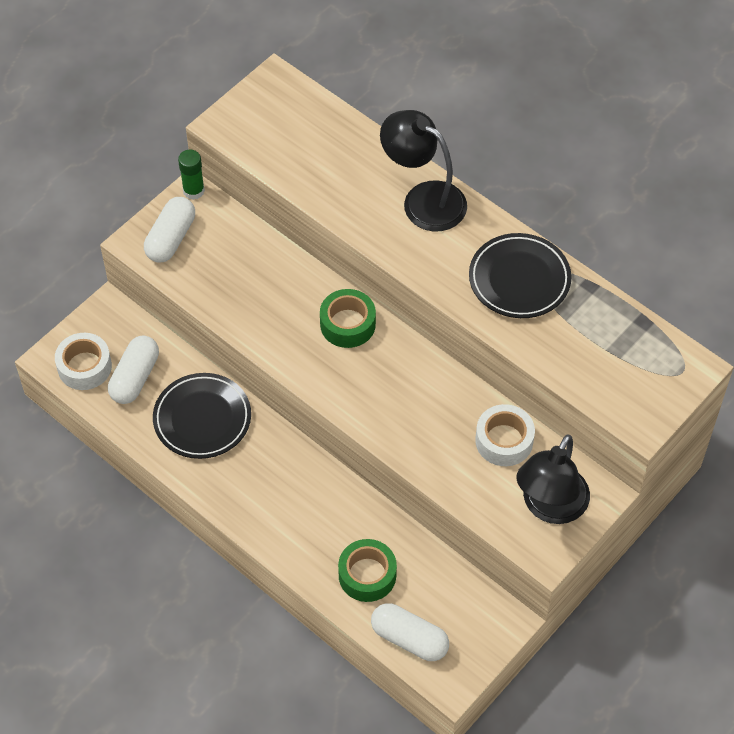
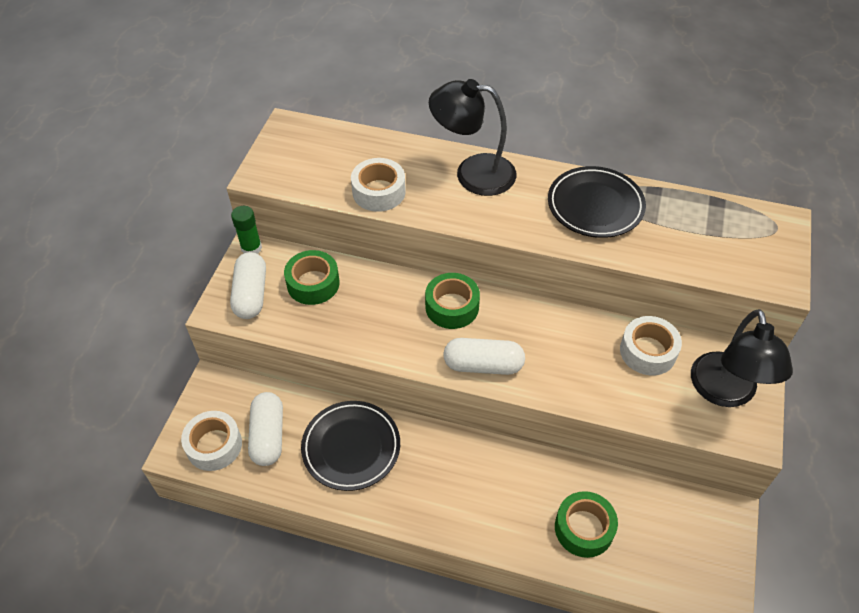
camera: 25 degrees left, 5 degrees down
white capsule [371,603,449,661] -> white capsule moved to [443,338,525,375]
none -> green tape [284,250,340,305]
none -> white tape [351,158,406,212]

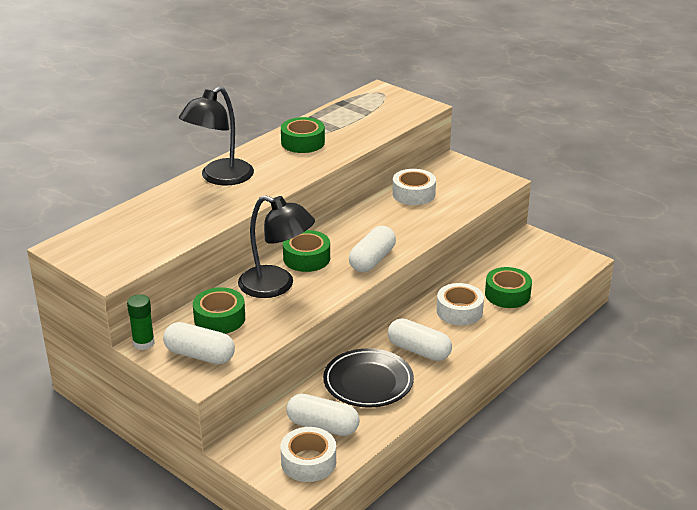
camera: 65 degrees left, 20 degrees down
white tape [351,158,406,212] -> white tape moved to [436,283,484,325]
black plate [548,166,646,238] -> green tape [281,117,325,153]
black lamp [691,309,793,407] -> black lamp moved to [238,195,315,298]
none -> white capsule [388,318,452,361]

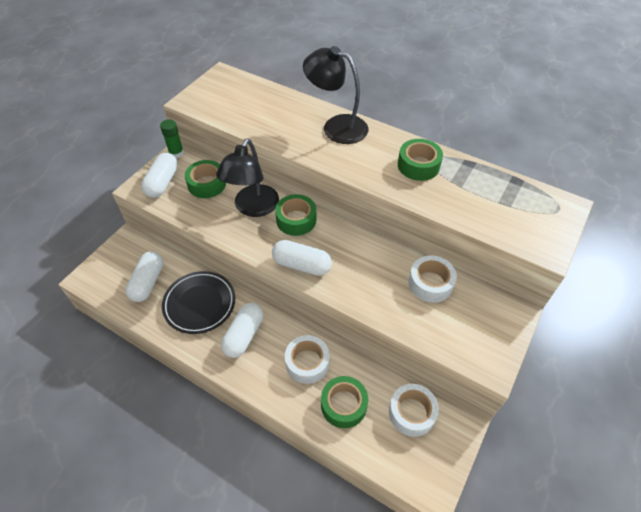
camera: 80 degrees right, 20 degrees up
white tape [281,427,336,482] -> white tape moved to [389,384,439,437]

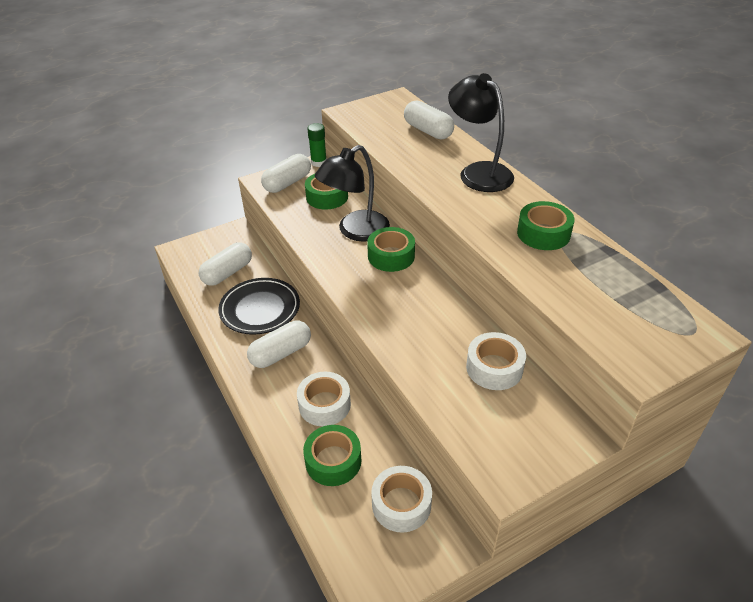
camera: 30 degrees right, 10 degrees down
white capsule [272,240,332,276] -> white capsule moved to [404,100,454,139]

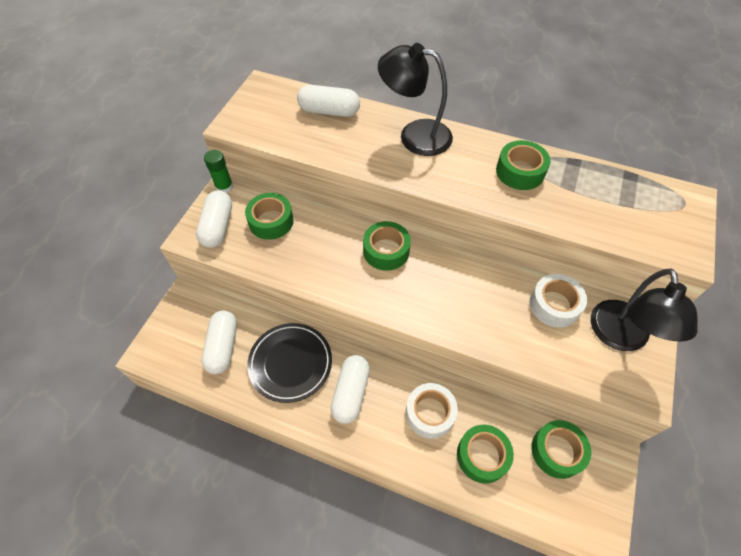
camera: 40 degrees left, 15 degrees up
black lamp [315,145,390,242] -> black lamp moved to [591,268,698,351]
white tape [371,466,432,532] -> green tape [531,420,591,479]

